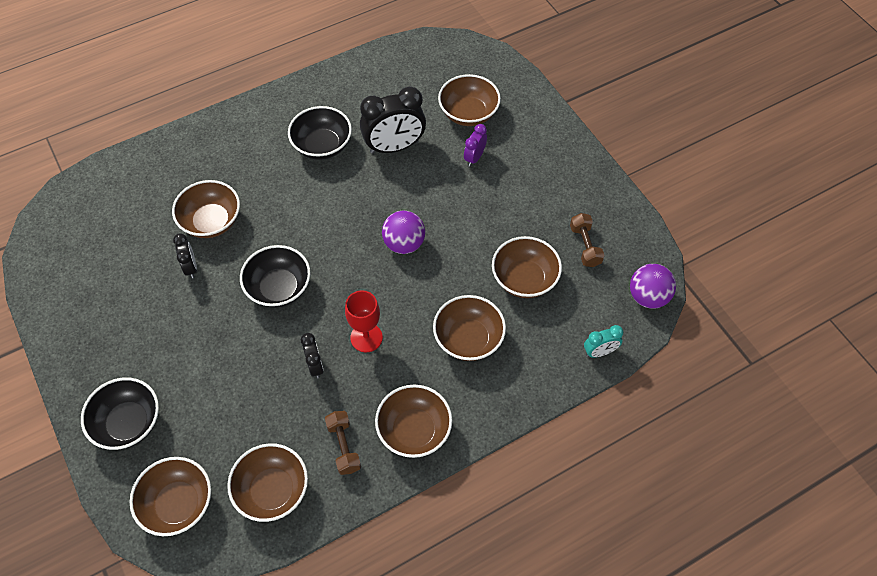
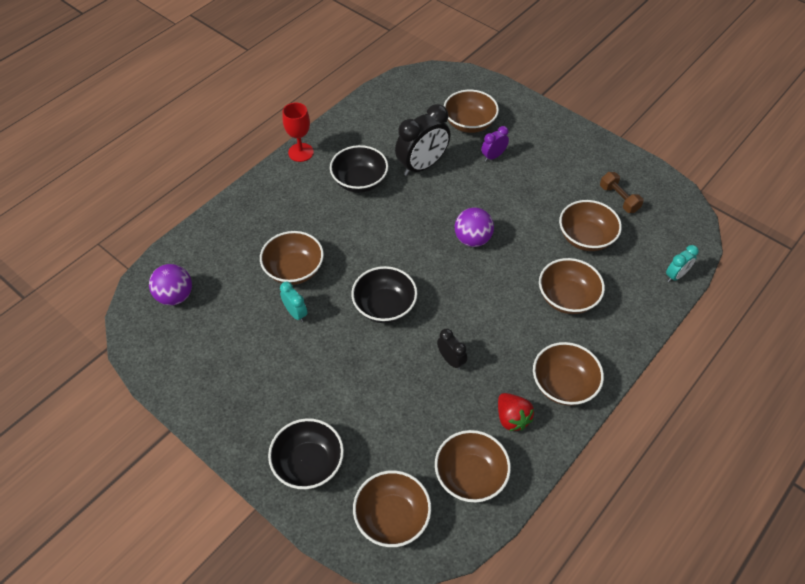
camera: 20 degrees left, 5 degrees down
black clock [173,233,197,278] -> turquoise clock [280,282,307,322]
brown dumbbell [325,411,361,475] -> red strawberry [498,393,534,431]
red goblet [345,290,383,352] -> red goblet moved to [282,102,314,162]
purple clock [464,124,487,167] -> purple clock turned 45 degrees clockwise [481,126,509,161]
purple ball [630,264,676,309] -> purple ball moved to [149,264,192,305]

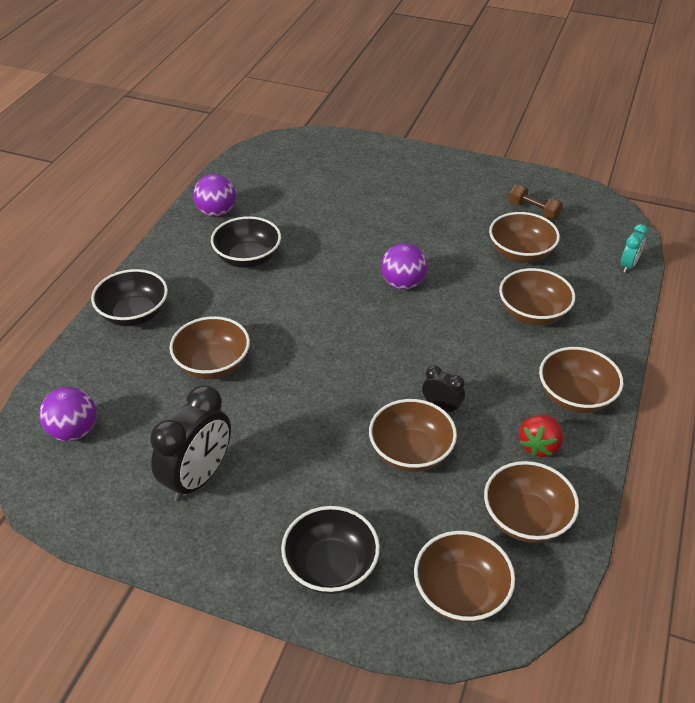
camera: 20 degrees left, 10 degrees down
turquoise clock [280,282,307,322] -> none
red goblet [282,102,314,162] -> none
black bowl [351,266,417,323] -> black bowl moved to [91,269,168,326]
black clock [395,104,450,176] -> black clock moved to [150,385,231,502]
brown bowl [444,90,499,133] -> brown bowl moved to [369,399,457,472]
purple clock [481,126,509,161] -> none
red strawberry [498,393,534,431] -> red strawberry turned 75 degrees clockwise [519,414,563,457]
none -> purple ball [193,174,236,217]

